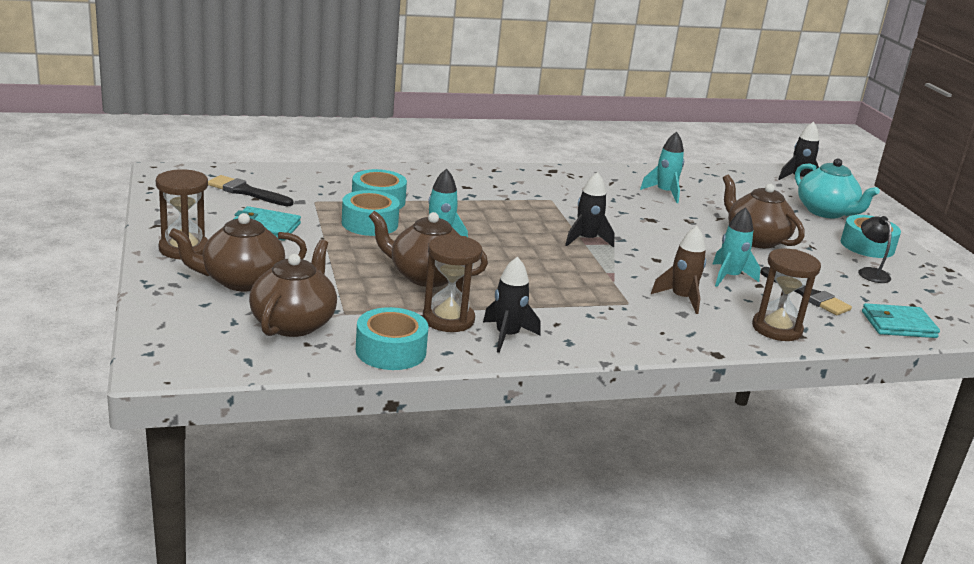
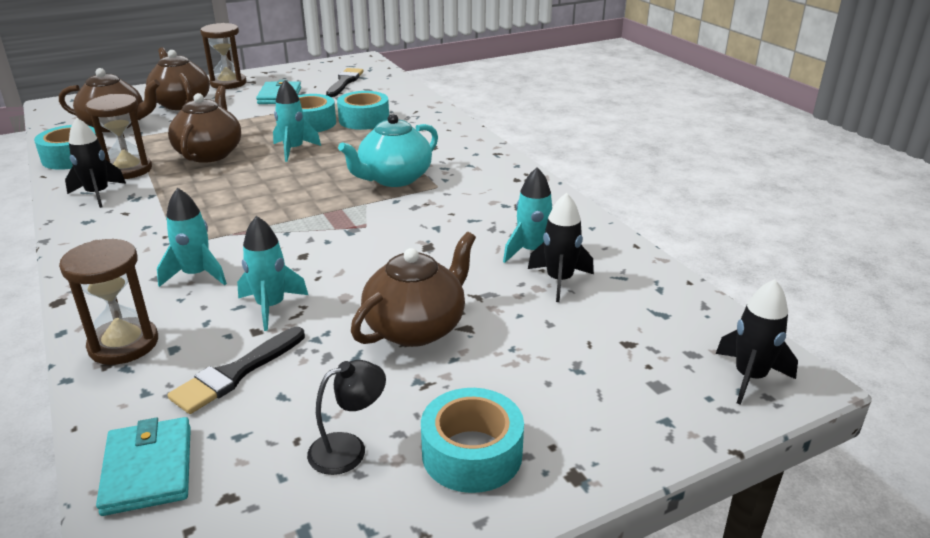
camera: 80 degrees right, 5 degrees up
black rocket [565,172,615,248] -> black rocket moved to [528,193,594,302]
brown rocket [651,226,706,314] -> turquoise rocket [157,188,227,287]
turquoise teapot [795,159,880,218] -> turquoise teapot moved to [338,114,438,187]

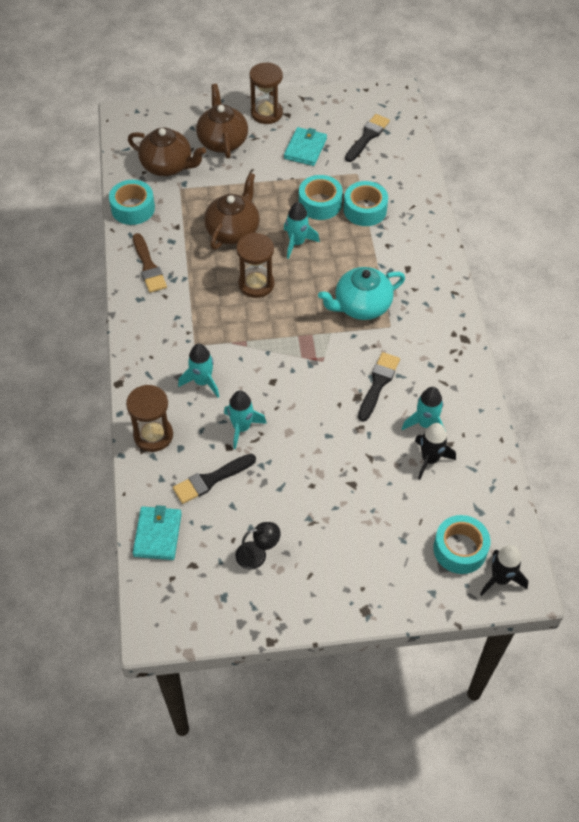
camera: 20 degrees right, 25 degrees up
black rocket [65,118,126,208] -> brown brush [133,233,167,293]
brown hourglass [85,94,152,179] -> brown hourglass moved to [236,233,275,298]
brown teapot [351,232,476,347] -> none
turquoise tape [421,388,524,493] -> turquoise tape moved to [433,515,490,574]
none -> black brush [358,352,400,422]

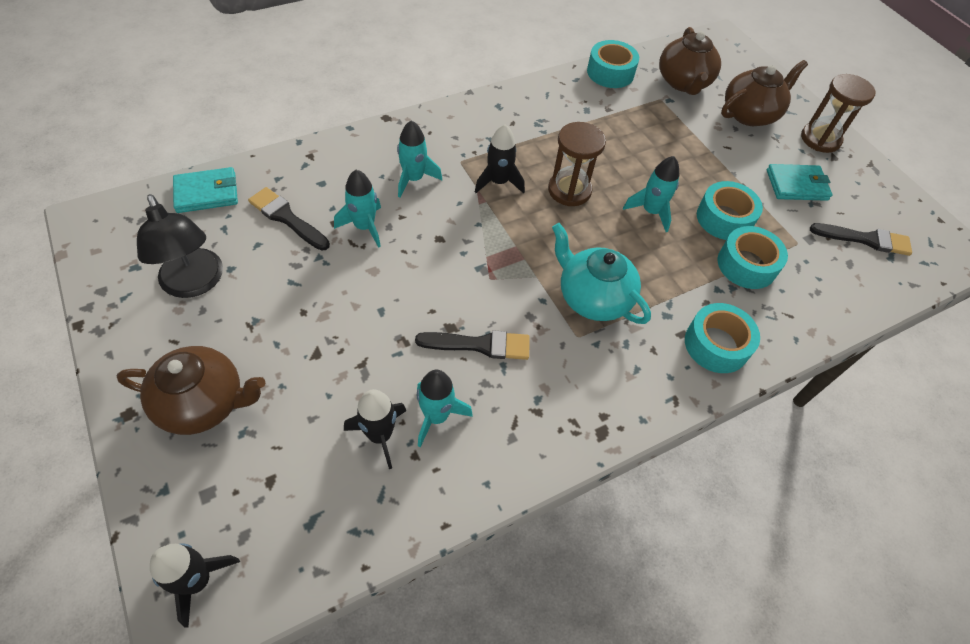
camera: 65 degrees right, 0 degrees up
brown hourglass [126,385,173,452] -> none
brown brush [133,233,167,293] -> none
brown teapot [204,173,260,250] -> brown teapot moved to [117,346,265,435]
black lamp [236,522,281,569] -> black lamp [137,194,223,298], size x1.71
turquoise tape [433,515,490,574] -> turquoise tape moved to [685,303,760,373]
none -> black rocket [475,124,525,193]

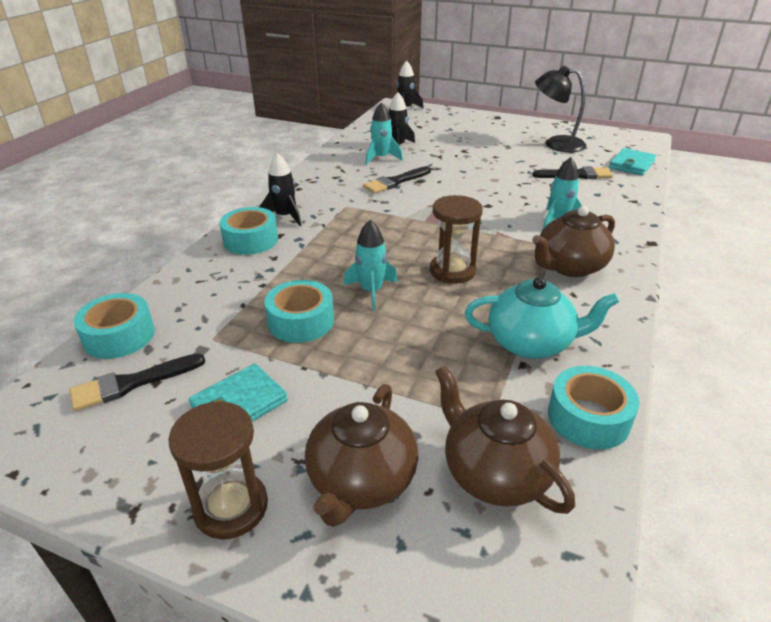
camera: 145 degrees right, 20 degrees down
brown teapot [117,346,265,435] -> brown teapot moved to [532,206,615,277]
turquoise rocket [334,170,381,248] -> none
black rocket [475,124,525,193] -> black rocket moved to [259,153,302,226]
turquoise teapot [552,223,651,324] -> turquoise teapot moved to [465,277,619,359]
turquoise tape [718,226,788,289] -> turquoise tape moved to [74,293,155,359]

